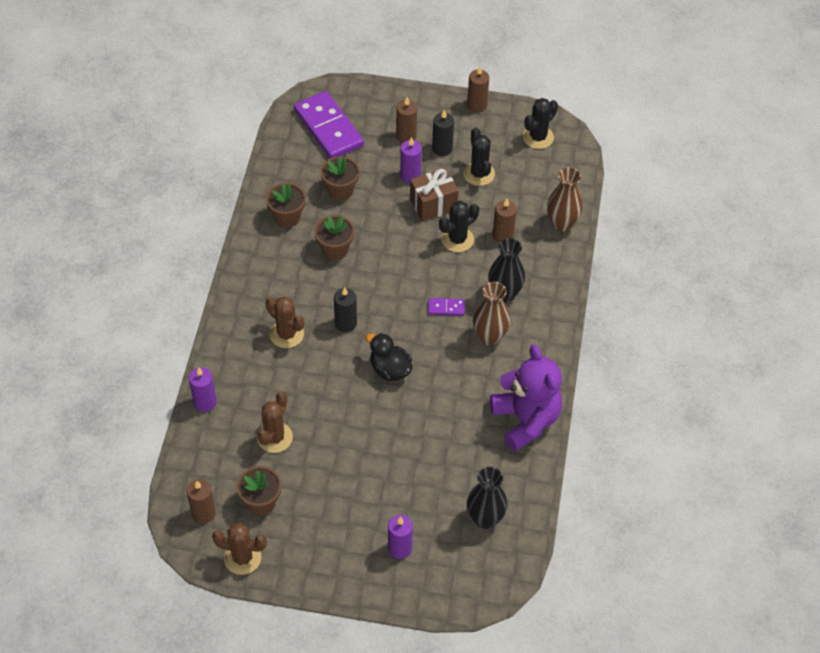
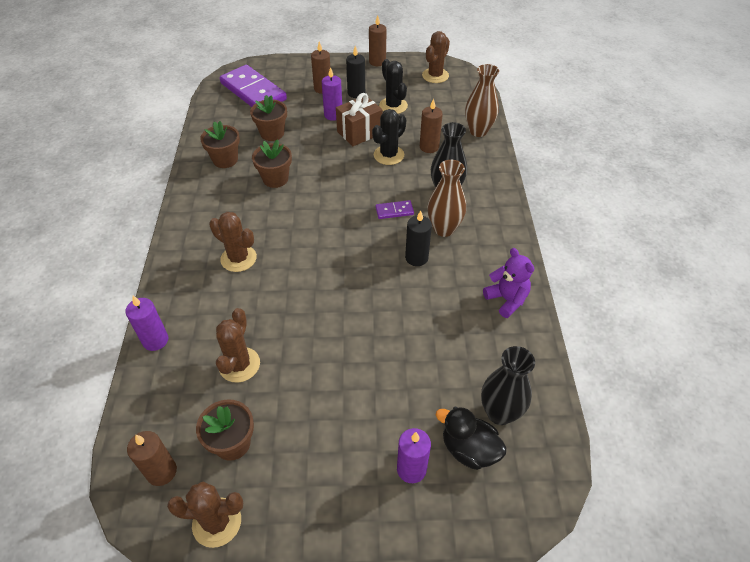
camera: 10 degrees left, 5 degrees down
black candle [334,287,357,332] -> black candle moved to [405,210,432,266]
black duck [366,333,413,381] -> black duck moved to [436,407,507,470]
purple teddy bear [490,345,562,452] -> purple teddy bear [483,248,534,318], size x0.57
black cactus [523,98,558,149] -> brown cactus [422,31,450,83]

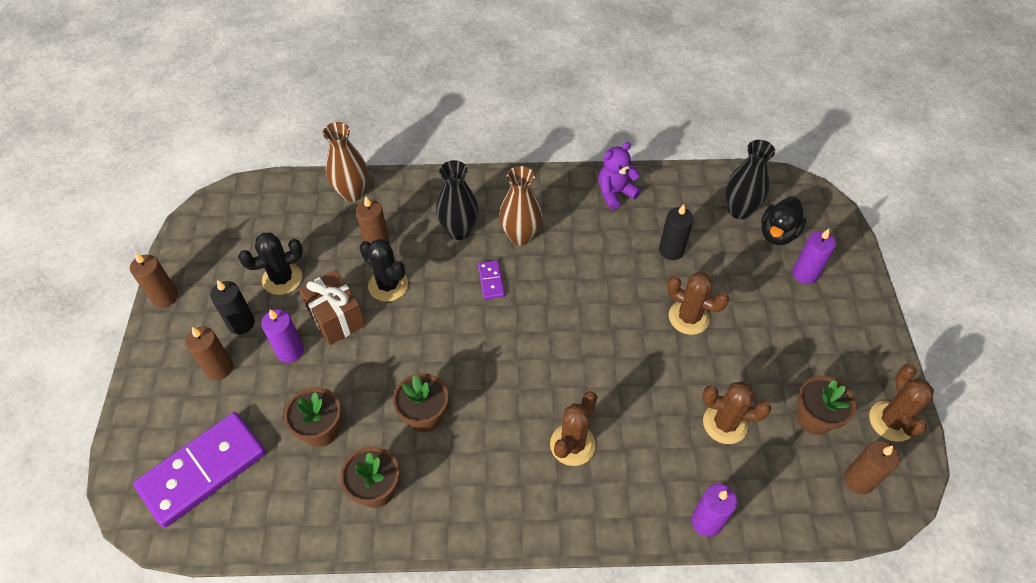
camera: 90 degrees left, 5 degrees up
black candle [405,210,432,266] -> black candle moved to [659,204,693,260]
brown cactus [422,31,450,83] -> brown cactus moved to [667,272,730,335]

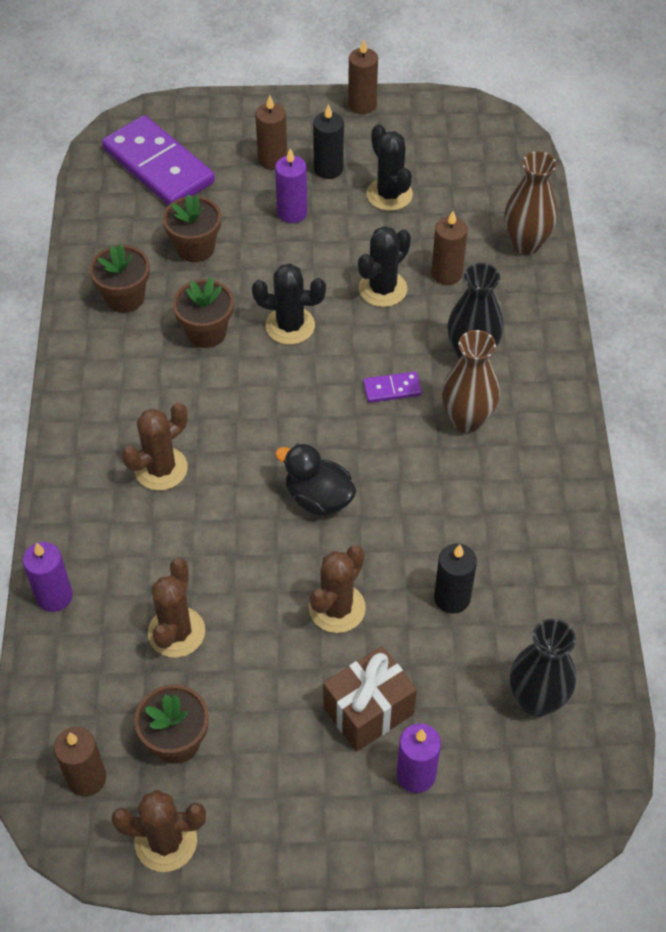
camera: 90 degrees right, 0 degrees up
brown gift [299,270,366,345] -> brown gift moved to [323,646,417,751]
brown cactus [550,391,597,466] -> brown cactus turned 75 degrees counterclockwise [122,403,188,491]
purple teddy bear [598,142,641,210] -> none
black duck [761,197,806,245] -> black duck moved to [275,443,356,516]
none -> black cactus [252,264,326,345]

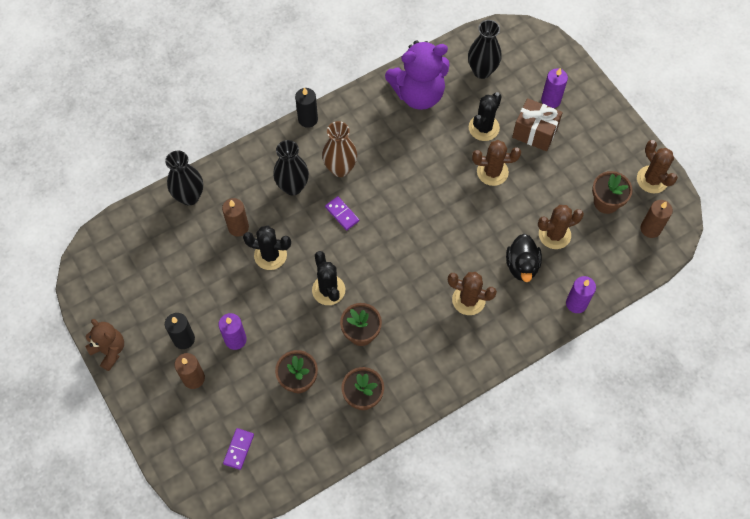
camera: 120 degrees left, 10 degrees up
purple domino [102,115,215,206] -> purple domino [223,428,254,470], size x0.43
black duck [275,443,356,516] -> black duck moved to [506,234,542,282]
brown candle [348,40,378,114] -> brown teddy bear [85,319,124,371]
black cactus [366,124,413,211] -> black cactus moved to [469,92,502,141]
black candle [434,543,477,614] -> black candle moved to [295,87,318,128]
brown vase [504,151,557,255] -> black vase [165,150,203,206]
none -> purple teddy bear [385,40,450,110]

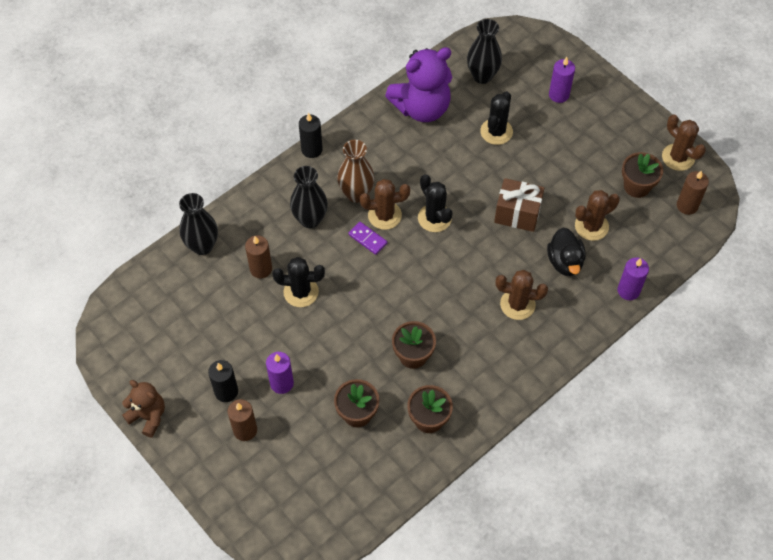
camera: 10 degrees left, 5 degrees down
purple domino [223,428,254,470] -> none
black cactus [312,251,345,305] -> black cactus moved to [418,174,453,232]
brown cactus [472,140,521,186] -> brown cactus moved to [360,179,410,230]
brown gift [512,98,563,151] -> brown gift moved to [494,178,544,232]

